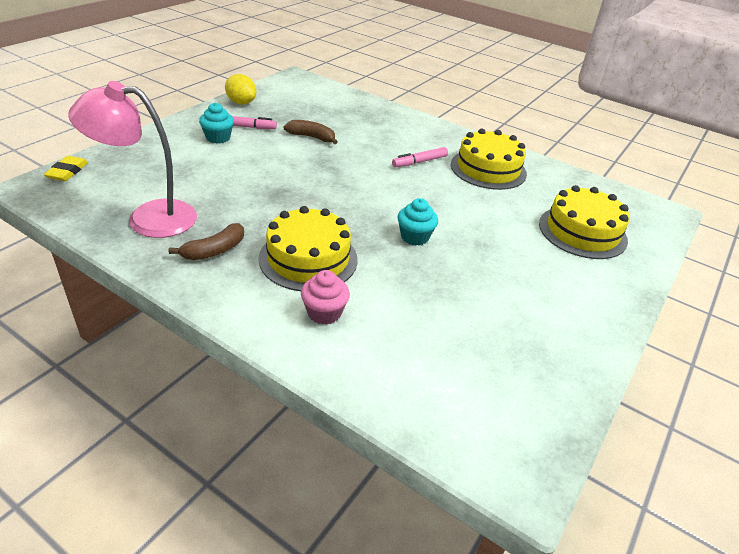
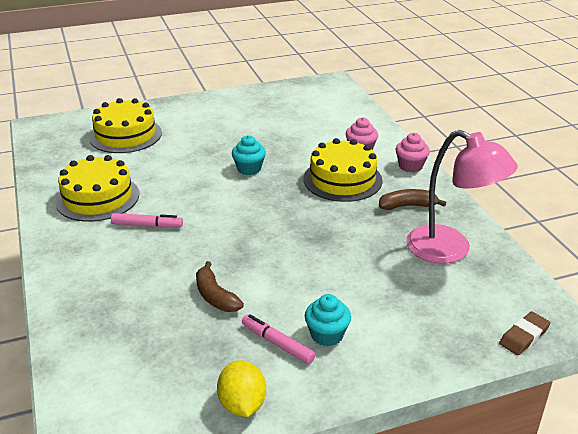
camera: 140 degrees left, 5 degrees down
yellow eraser [44,156,88,181] -> brown eraser [499,311,550,355]
none -> pink cupcake [396,133,430,172]

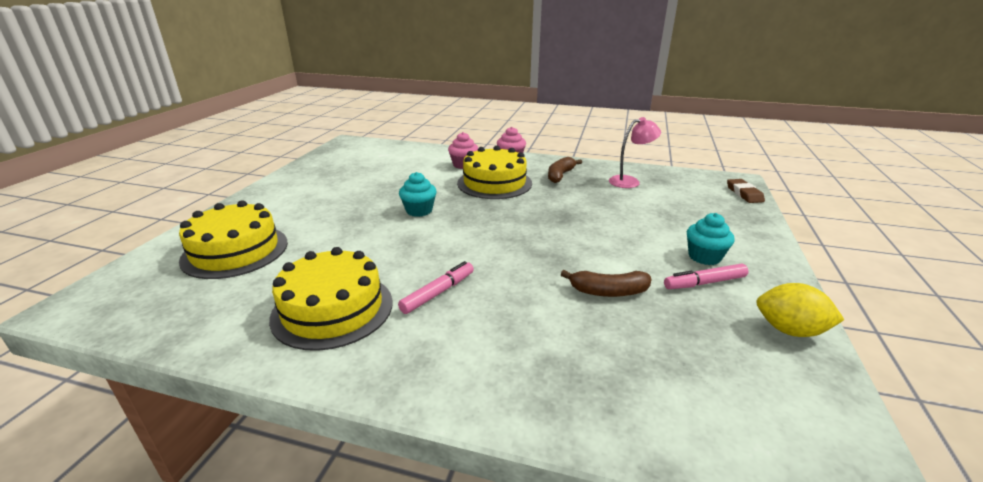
camera: 55 degrees left, 5 degrees down
pink lamp [406,130,518,264] -> pink lamp [609,117,661,188], size x0.58

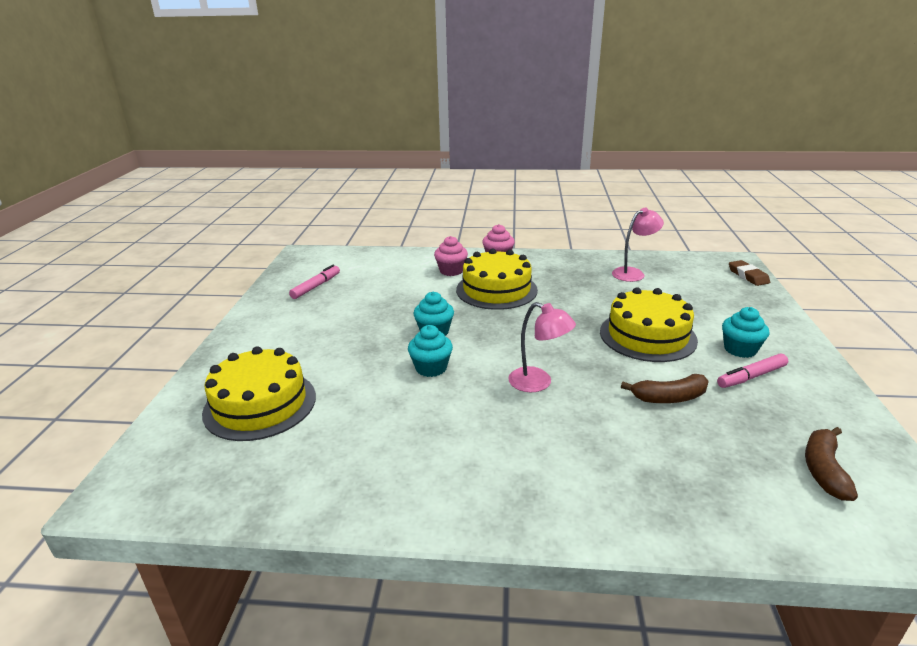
camera: 10 degrees left, 0 degrees up
yellow cake [269,247,393,351] -> yellow cake moved to [600,287,698,362]
pink marker [398,261,474,314] -> pink marker moved to [289,265,340,299]
brown banana [548,157,582,183] -> brown banana moved to [805,427,858,501]
yellow lemon [756,283,845,337] -> none
none -> turquoise cupcake [408,325,453,377]
none -> pink lamp [508,302,576,392]

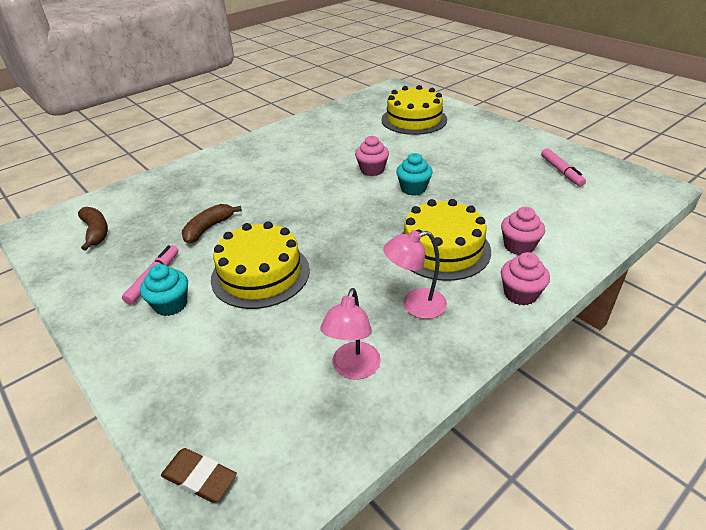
camera: 135 degrees right, 10 degrees up
turquoise cupcake [408,325,453,377] -> pink cupcake [355,136,389,176]
pink lamp [508,302,576,392] -> pink lamp moved to [383,230,447,319]

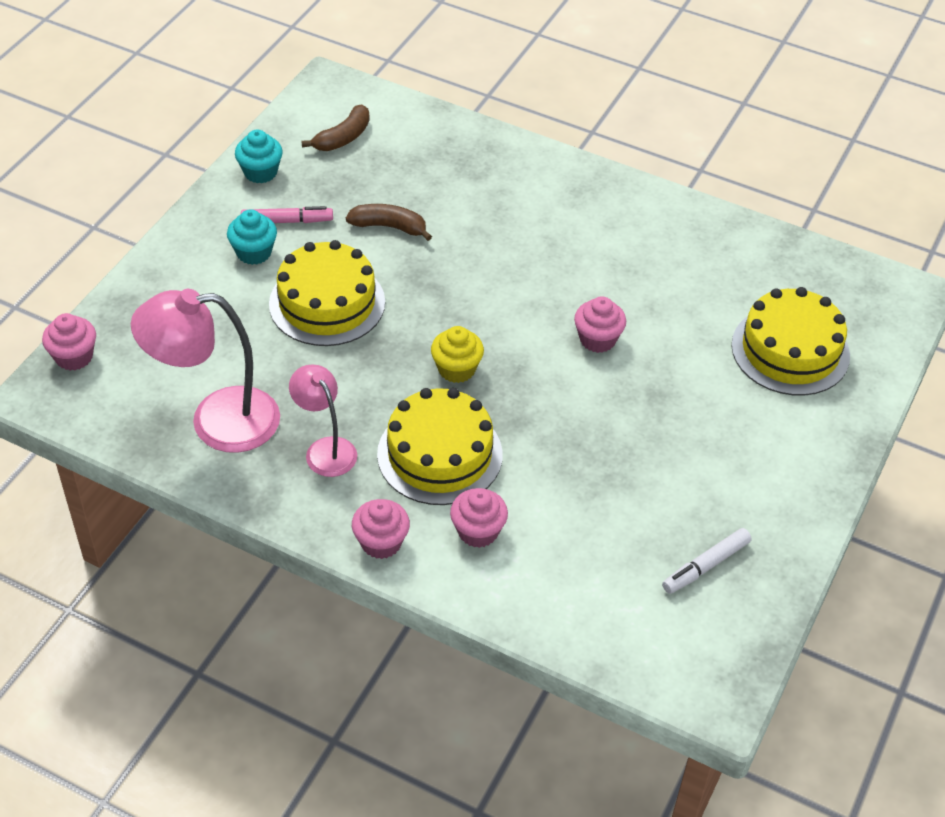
camera: 65 degrees right, 10 degrees up
brown eraser [161,448,237,503] -> pink cupcake [42,313,96,371]
pink lamp [320,288,381,380] -> pink lamp [131,289,280,453], size x1.71
turquoise cupcake [396,153,433,196] -> turquoise cupcake moved to [235,130,283,184]
pink marker [541,148,586,186] -> white marker [662,528,752,594]
none -> yellow cupcake [431,326,484,383]

